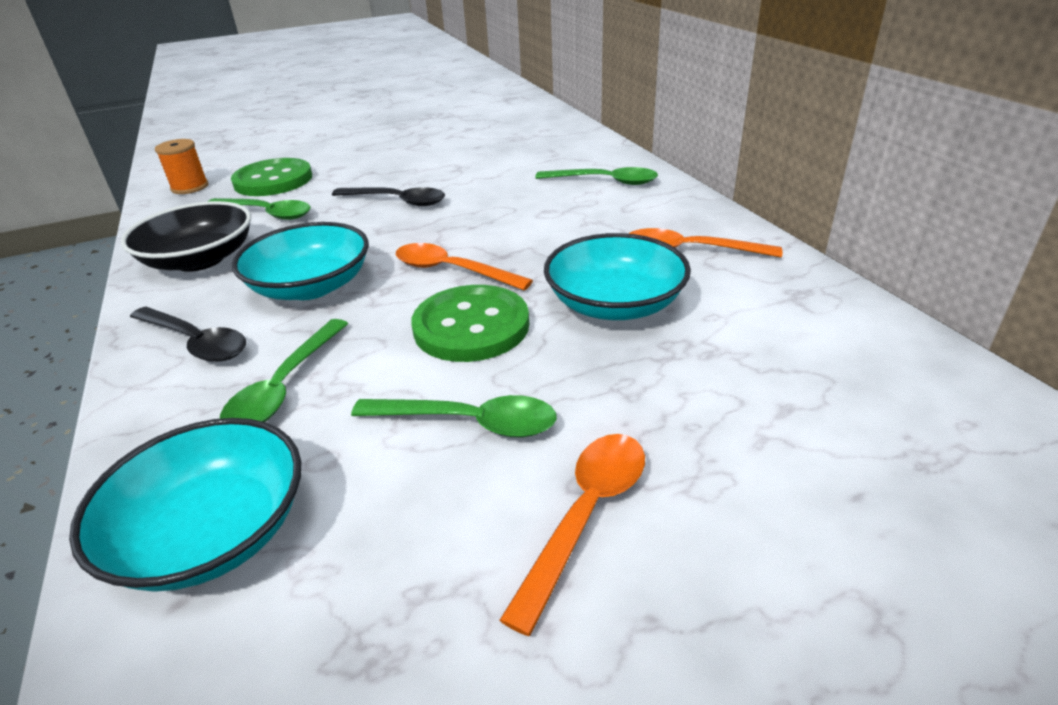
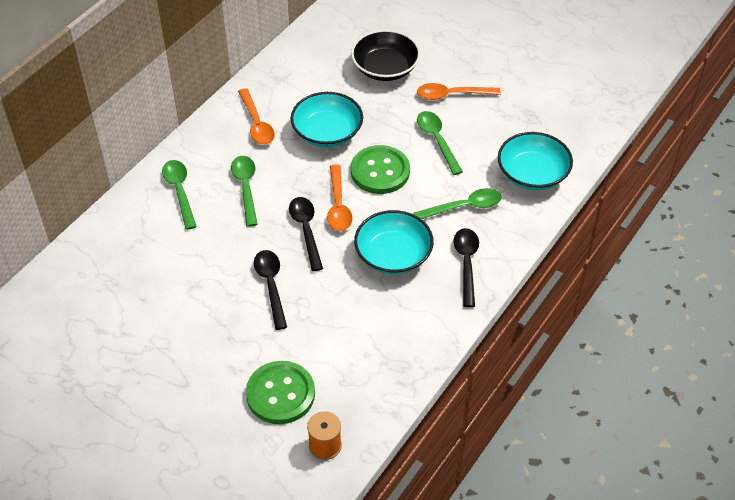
camera: 125 degrees left, 15 degrees up
black bowl [121,201,251,272] -> black bowl moved to [351,30,420,81]
green spoon [207,198,311,220] -> green spoon moved to [231,156,258,227]
none -> black spoon [289,197,323,271]

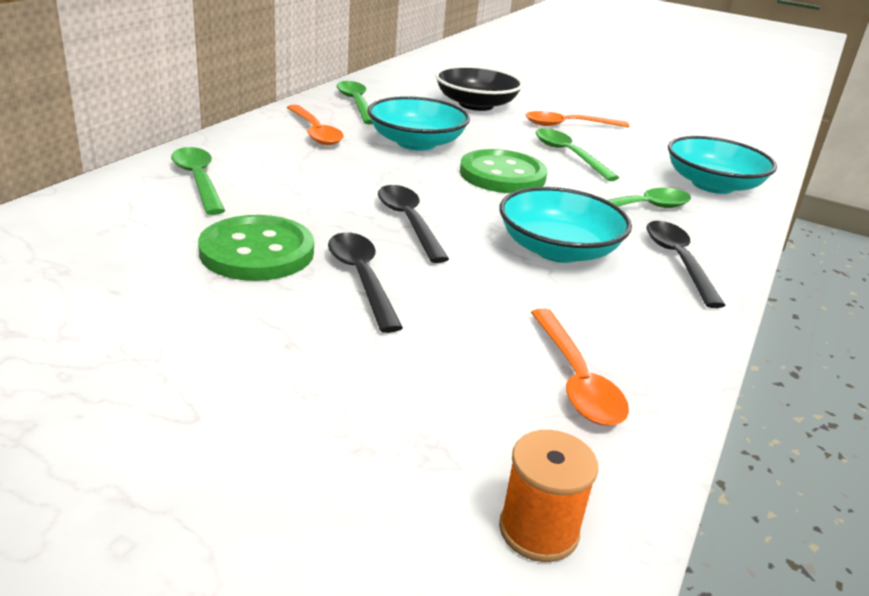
camera: 10 degrees left, 20 degrees down
green spoon [231,156,258,227] -> green spoon moved to [336,81,373,124]
green button [246,361,315,424] -> green button moved to [198,215,314,281]
orange spoon [327,164,352,231] -> orange spoon moved to [531,309,629,426]

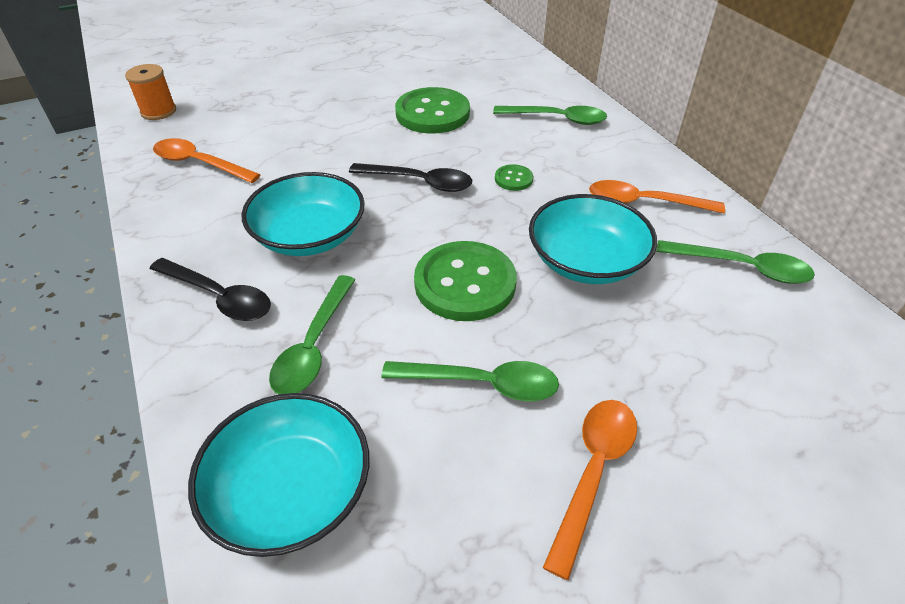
camera: 130 degrees right, 15 degrees up
black spoon [328,232,403,333] -> none
black bowl [435,66,523,111] -> none
none -> green button [495,164,533,191]

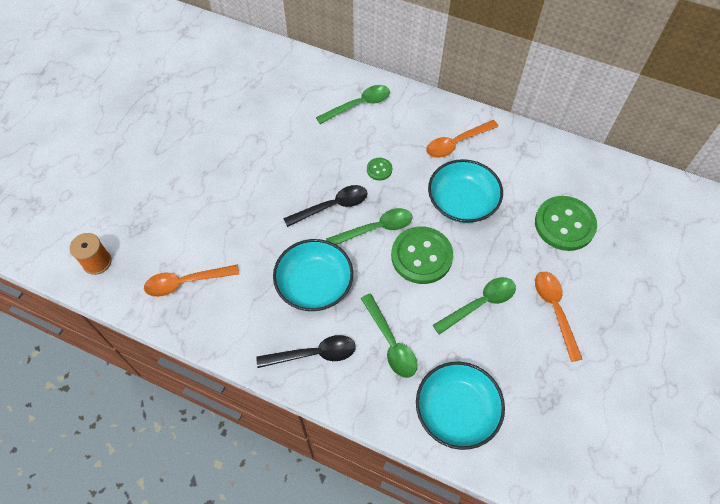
camera: 40 degrees left, 15 degrees up
green button [395,87,470,134] -> green button moved to [535,196,597,251]
green spoon [656,240,815,284] -> green spoon moved to [326,208,412,245]

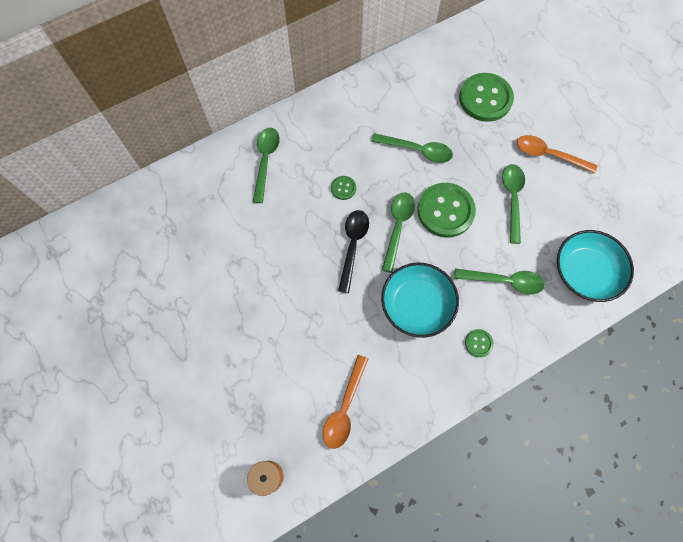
camera: 55 degrees left, 10 degrees up
black spoon [256,335,356,368] -> green button [465,329,494,357]
orange spoon [426,120,499,158] -> none
turquoise bowl [428,159,503,223] -> green spoon [372,133,453,163]

